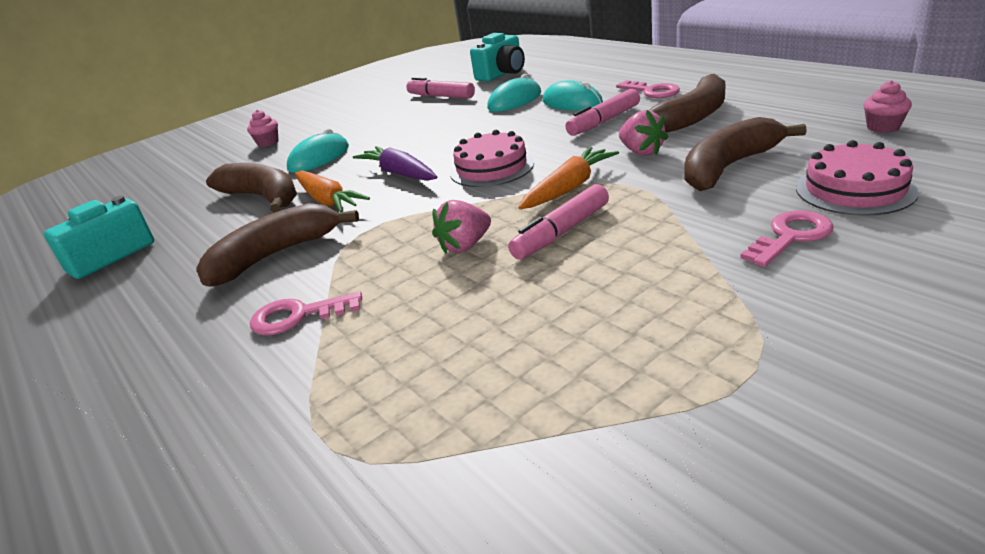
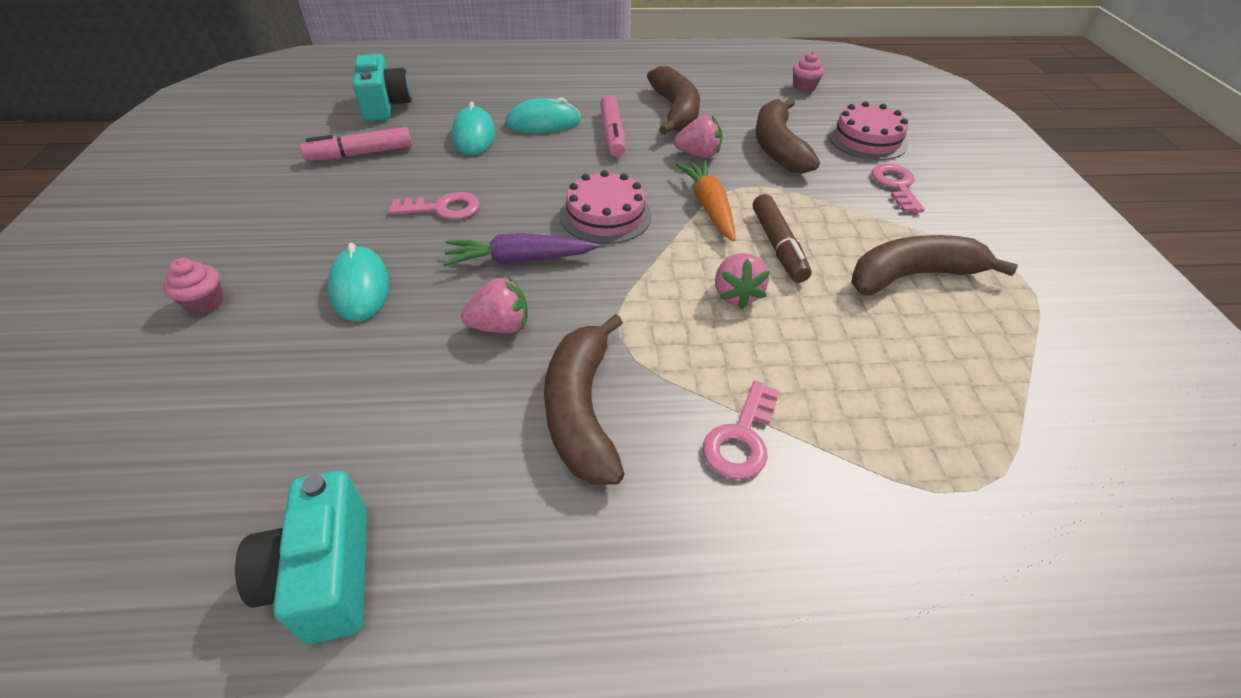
camera: 60 degrees left, 15 degrees up
brown banana [206,163,297,213] -> brown banana moved to [851,235,1018,295]
orange carrot [295,170,370,212] -> pink strawberry [461,276,528,334]
pink marker [508,184,609,260] -> brown marker [753,194,811,283]
pink key [616,80,680,98] -> pink key moved to [388,192,480,220]

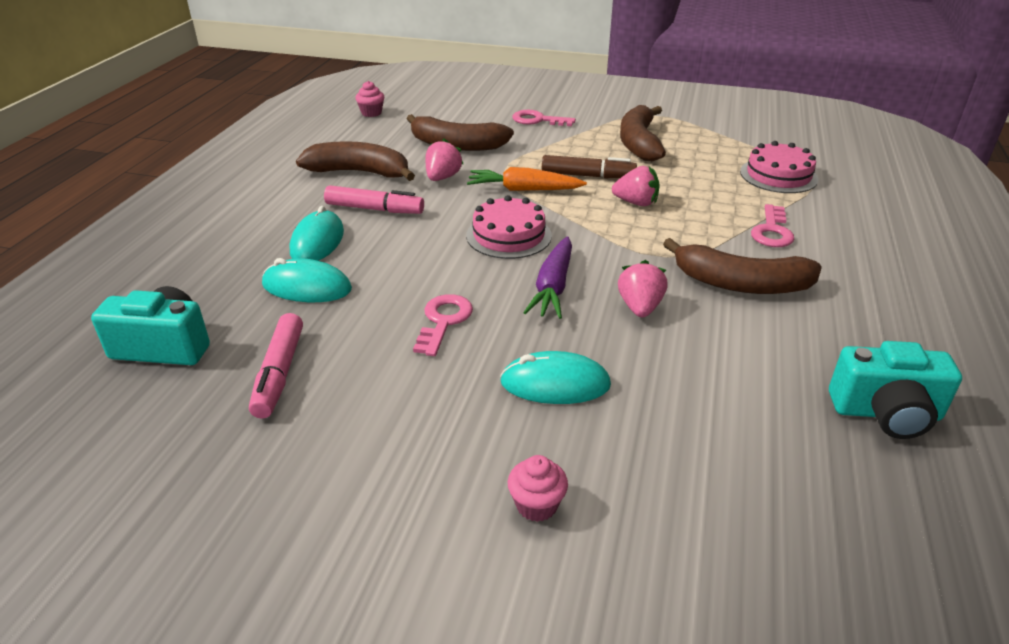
camera: 70 degrees left, 10 degrees down
pink key [703,381,780,479] -> pink key turned 60 degrees clockwise [751,204,794,247]
pink cake [828,101,908,160] -> pink cake moved to [740,141,818,193]

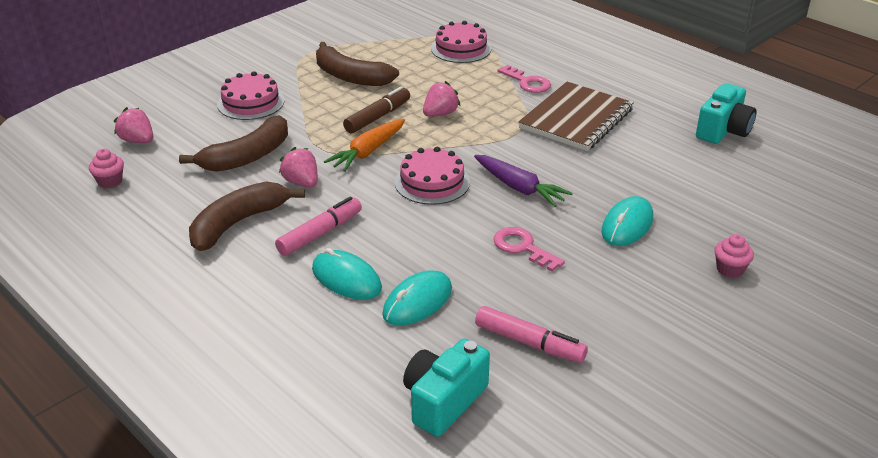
camera: 60 degrees left, 0 degrees up
pink key [513,110,576,126] -> pink cake [217,71,285,120]
pink strawberry [618,260,667,317] -> pink strawberry moved to [114,107,153,143]
brown banana [663,238,822,294] -> brown notebook [518,82,634,151]

